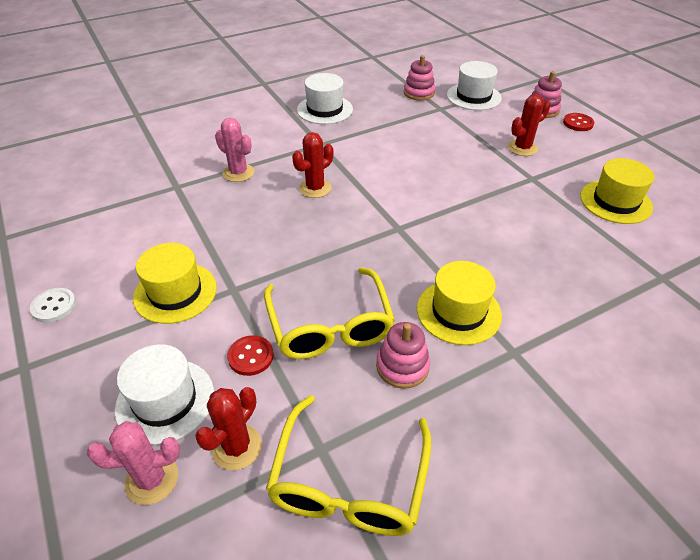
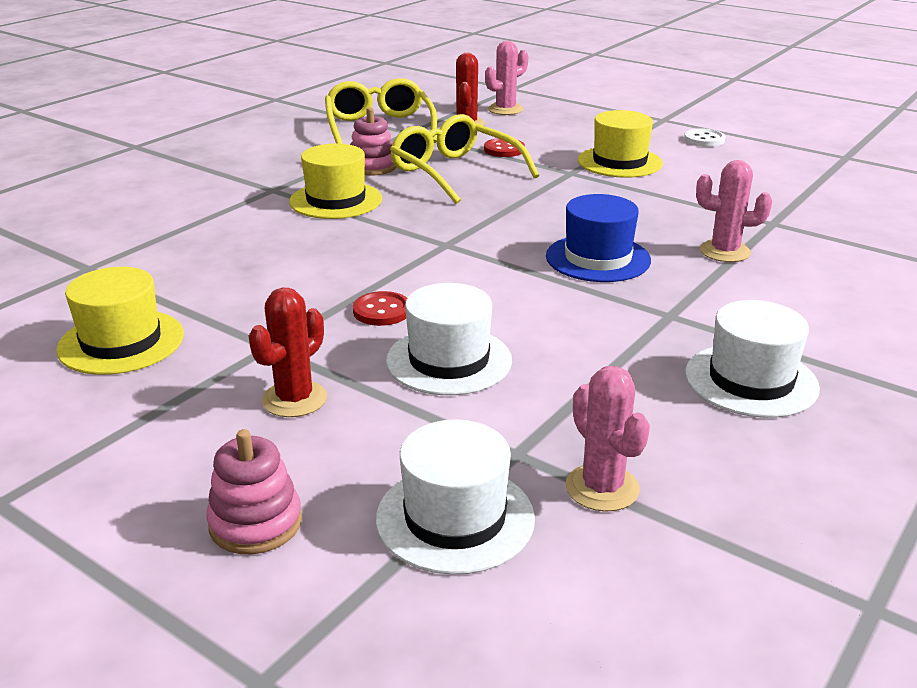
camera: 155 degrees right, 15 degrees down
white hat [115,344,214,445] -> white hat moved to [386,283,512,395]
red cactus [292,132,333,198] -> blue hat [546,194,651,282]
pink stacking toy [404,55,435,100] -> pink cactus [565,366,650,512]
red button [563,113,594,131] -> red button moved to [353,291,407,326]

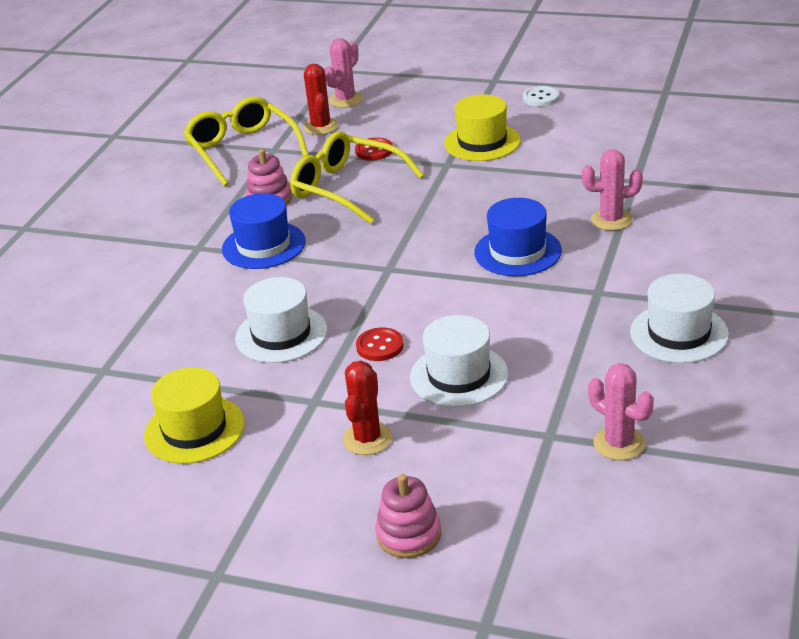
camera: 15 degrees left, 5 degrees up
yellow hat [289,143,382,219] -> blue hat [222,193,306,269]
white hat [376,419,535,575] -> white hat moved to [235,277,328,363]

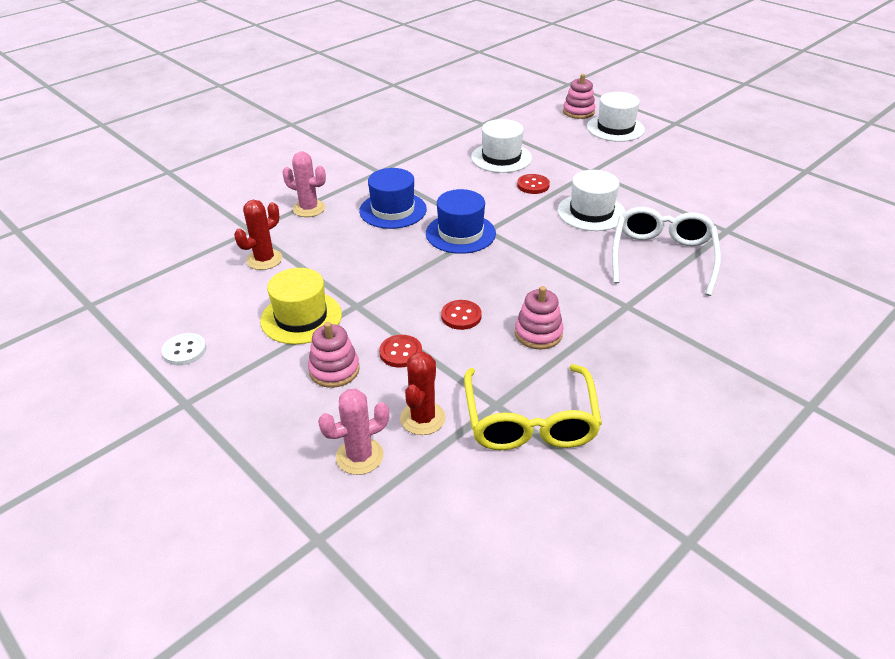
camera: 155 degrees left, 5 degrees up
yellow hat [144,367,245,464] -> none
blue hat [222,193,306,269] -> blue hat moved to [426,189,496,254]
yellow glasses [290,131,424,224] -> red button [441,300,482,330]
red cactus [342,361,393,455] -> red cactus moved to [234,200,282,270]
pink cactus [588,363,654,461] -> none
white hat [630,274,729,363] -> white hat moved to [587,92,645,142]
none -> pink stacking toy [308,322,360,388]
none -> white glasses [612,207,721,296]

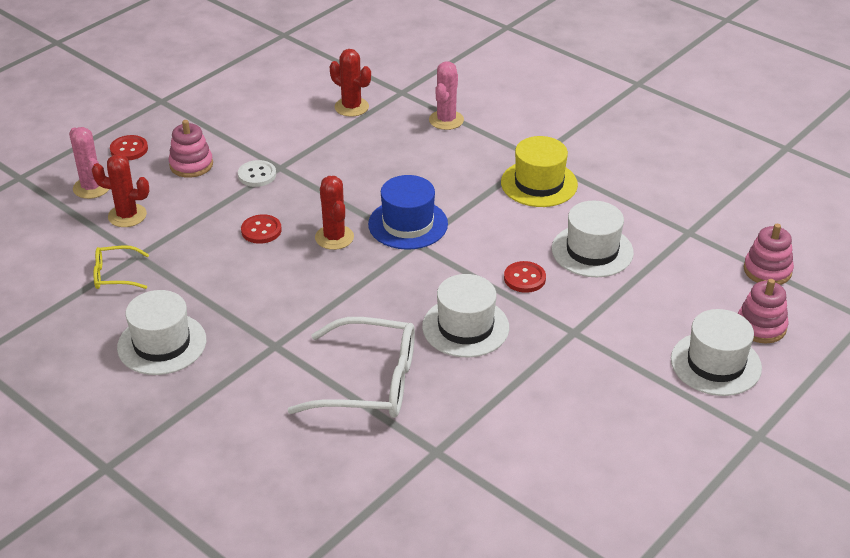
camera: 85 degrees right, 0 degrees up
white button [162,333,206,366] -> white button moved to [238,160,276,187]
yellow hat [260,268,342,344] -> yellow hat moved to [501,136,578,207]
blue hat [359,168,427,229] -> none
red button [379,335,422,368] -> red button moved to [110,135,148,160]
yellow glasses [464,364,602,450] -> yellow glasses [93,245,149,289], size x0.51
pink stacking toy [515,286,563,349] -> pink stacking toy moved to [744,224,794,285]
none -> white hat [117,290,206,375]
none -> red cactus [315,176,354,250]

